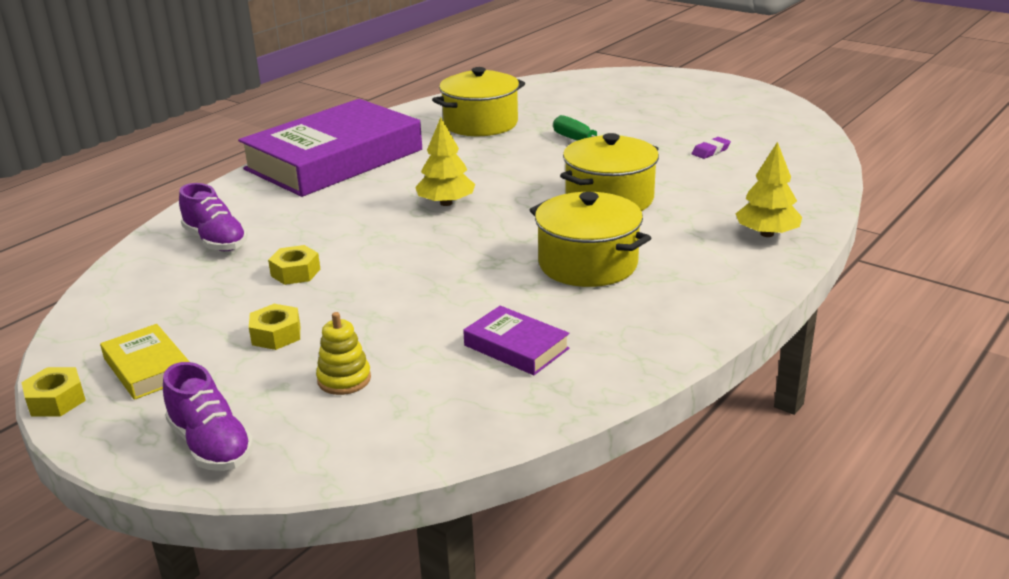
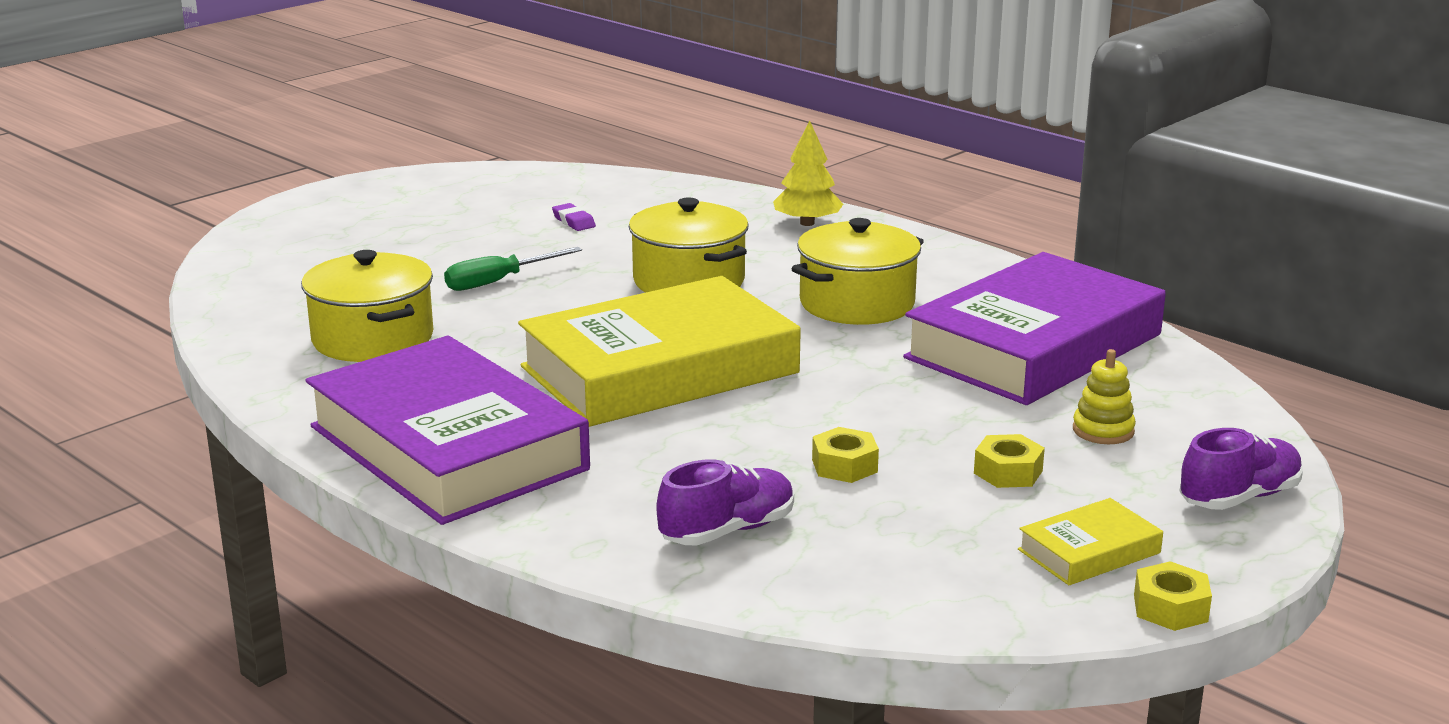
camera: 85 degrees left, 5 degrees down
yellow tree [415,117,475,206] -> yellow book [518,276,801,427]
purple book [463,306,570,375] -> purple book [903,252,1166,405], size x2.40

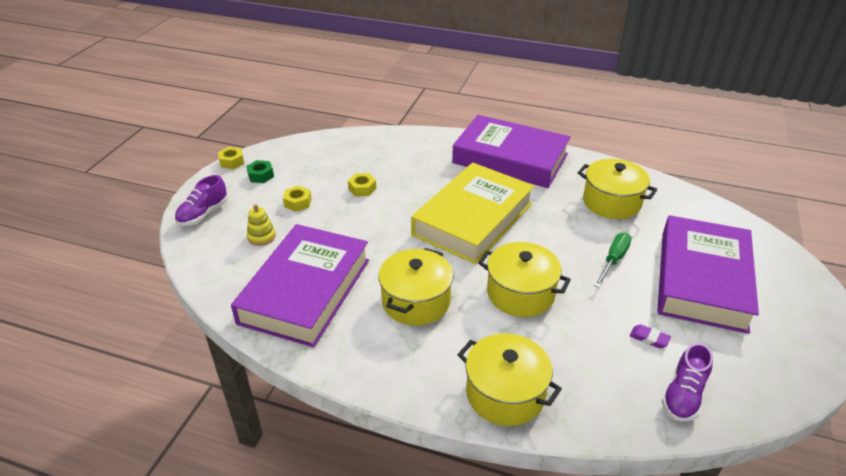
camera: 155 degrees right, 15 degrees up
purple shoe [657,459,794,545] -> purple shoe moved to [662,343,713,422]
yellow tree [773,120,843,226] -> yellow pot [457,333,562,426]
yellow book [1018,498,1163,585] -> green nut [246,160,274,183]
none -> purple book [657,215,759,334]

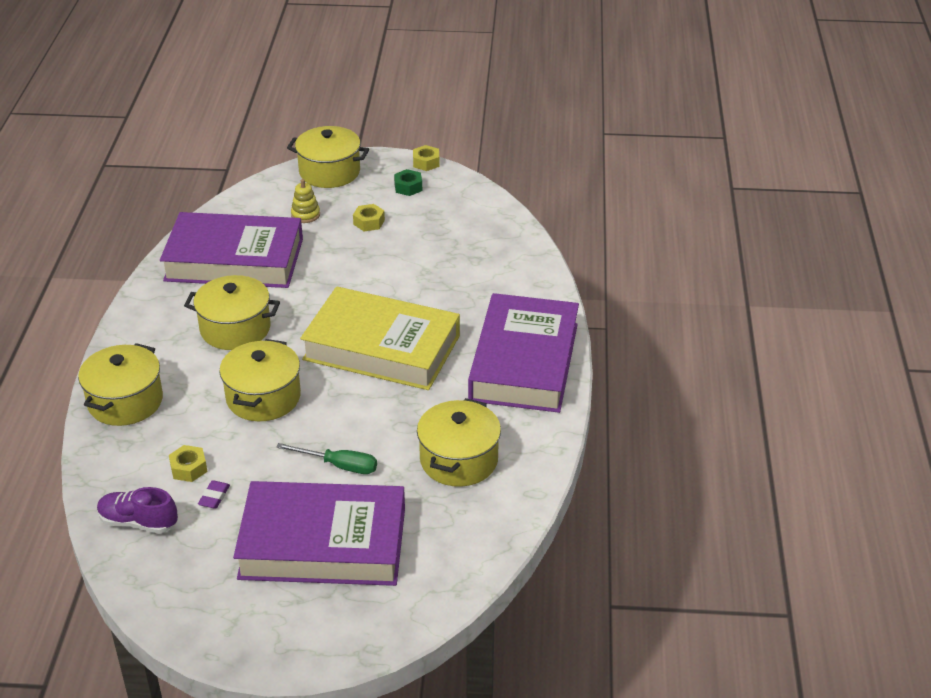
camera: 75 degrees right, 0 degrees up
purple shoe [175,175,228,226] -> yellow pot [287,126,369,188]
yellow nut [348,173,376,197] -> yellow nut moved to [169,445,207,482]

